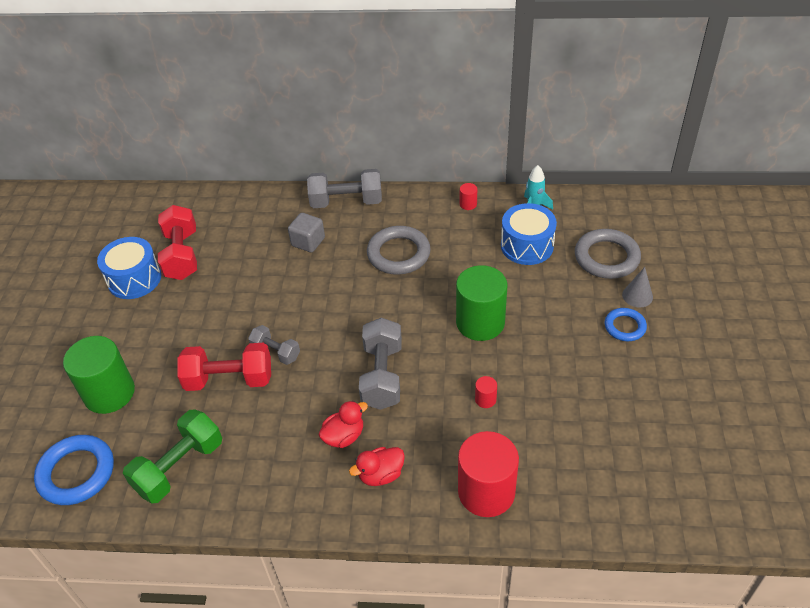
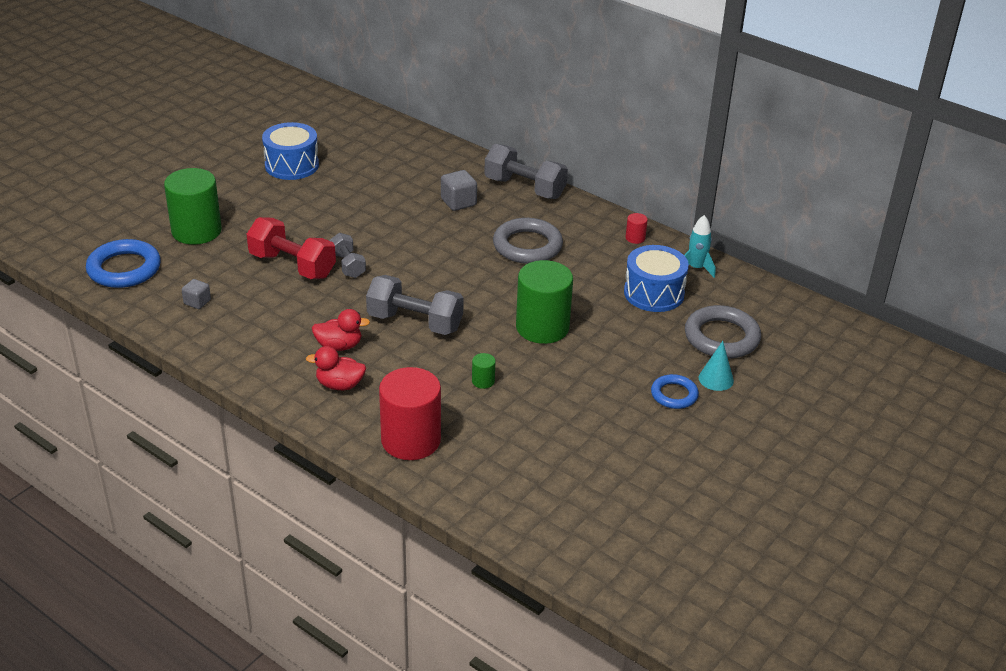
camera: 30 degrees right, 10 degrees down
green dumbbell [123,409,222,503] -> grey cube [182,279,211,309]
red dumbbell [158,205,197,280] -> none
grey dumbbell [359,317,402,410] -> grey dumbbell turned 75 degrees clockwise [366,275,464,335]
red cylinder [475,376,497,408] -> green cylinder [472,353,495,389]
grey cone [622,267,653,308] -> turquoise cone [699,341,734,391]

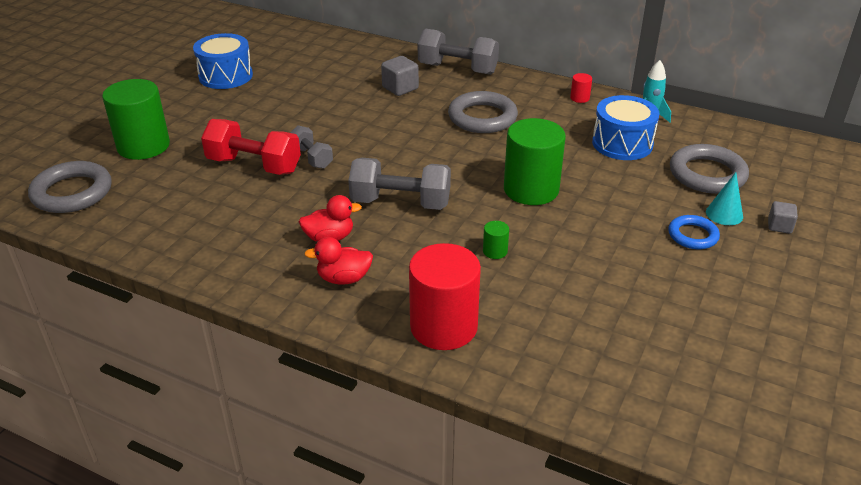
camera: 10 degrees left, 0 degrees up
blue ring [86,239,161,288] -> grey ring [28,161,112,213]
grey cube [182,279,211,309] -> grey cube moved to [768,201,798,234]

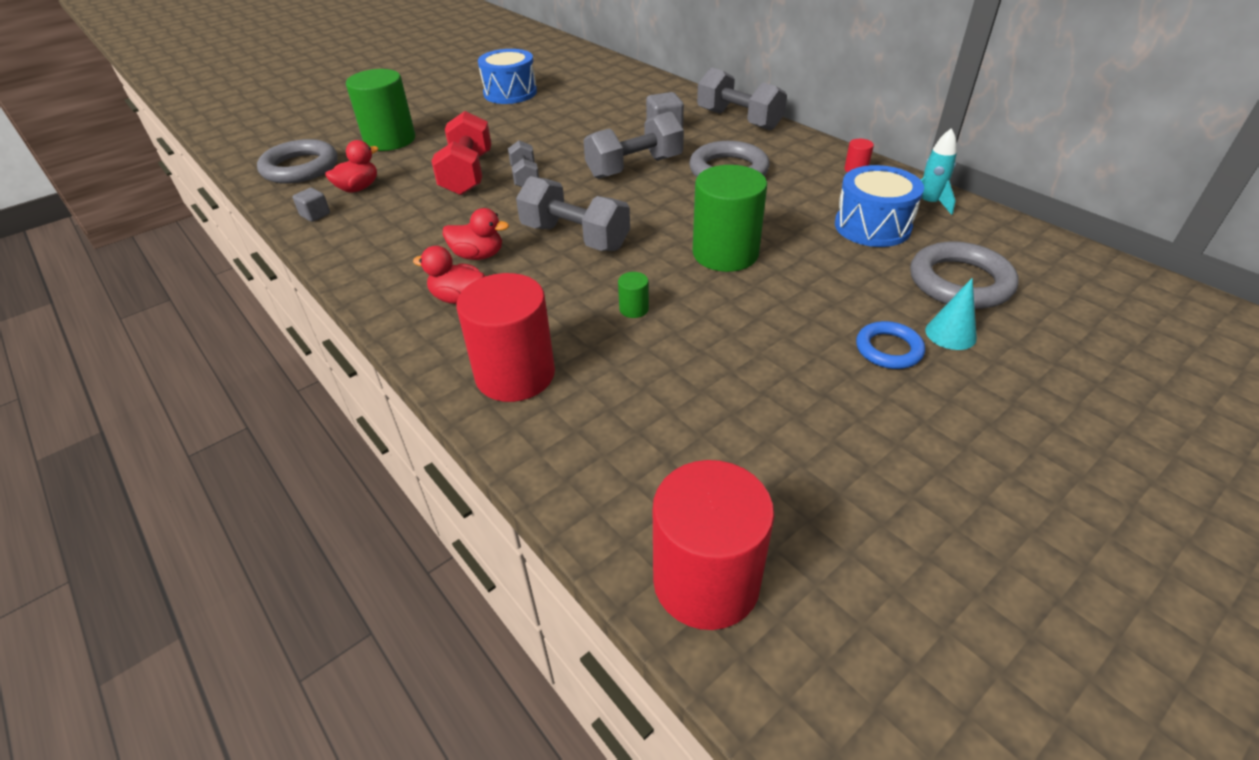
camera: 25 degrees right, 5 degrees up
red dumbbell [201,119,301,175] -> red dumbbell turned 45 degrees clockwise [431,111,491,195]
grey cube [768,201,798,234] -> grey cube moved to [293,188,330,222]
none -> red duck [325,140,379,193]
none -> grey dumbbell [583,111,684,179]
none -> red cylinder [653,460,774,630]

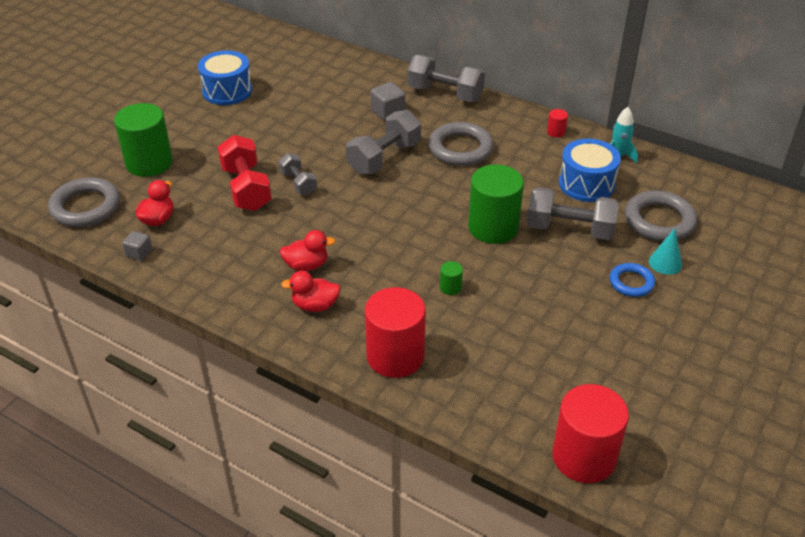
camera: 20 degrees left, 0 degrees up
grey dumbbell [516,176,630,251] -> grey dumbbell moved to [527,187,619,240]

